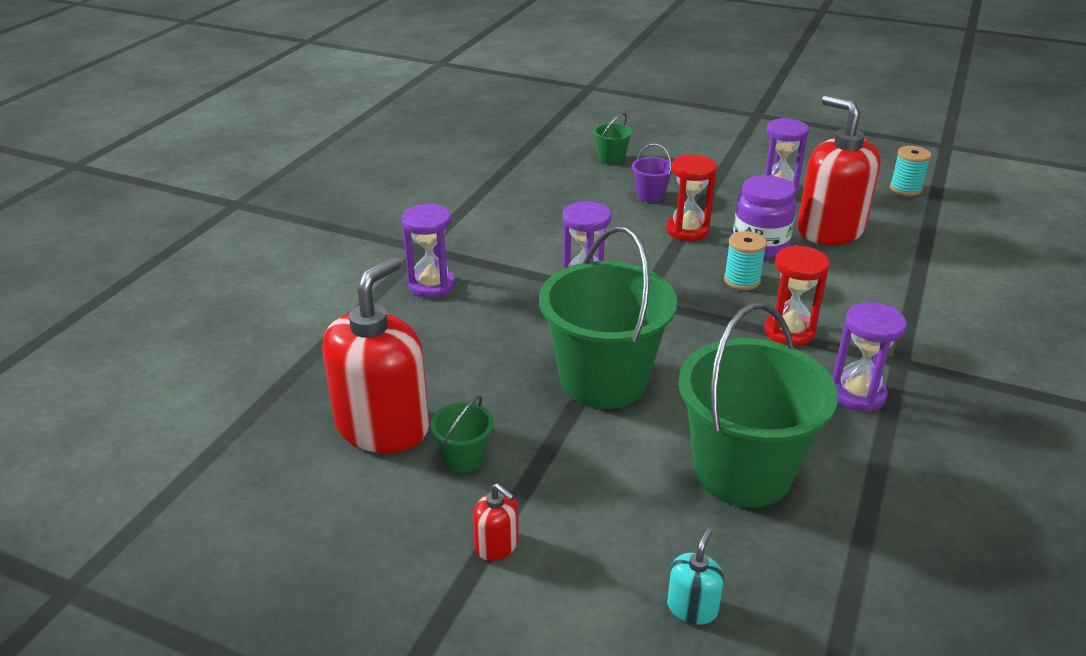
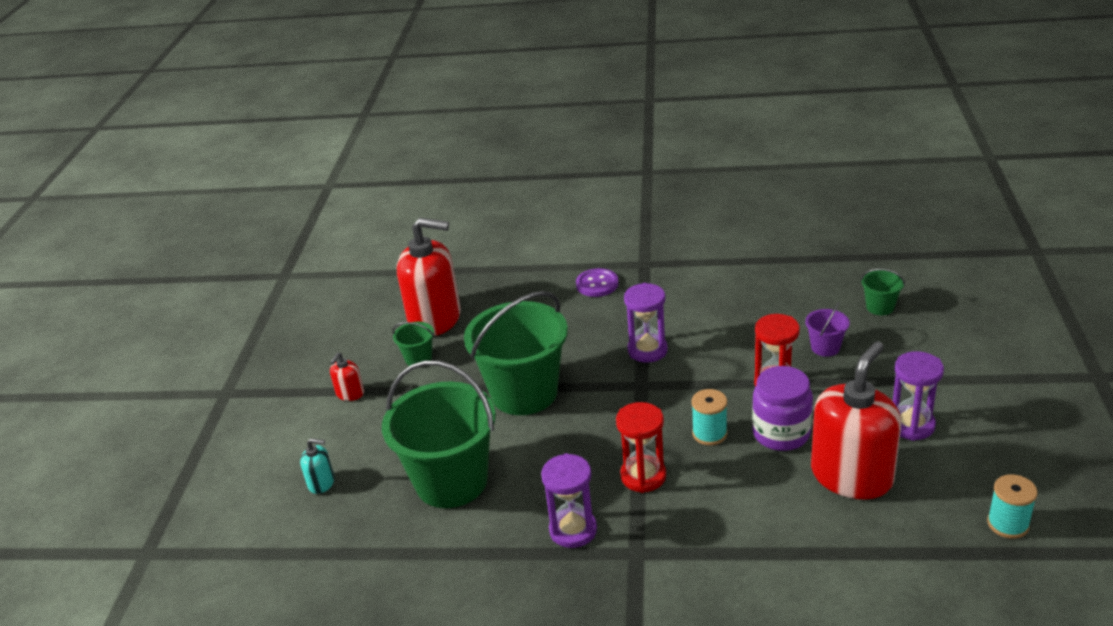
camera: 75 degrees right, 0 degrees up
purple hourglass [402,204,455,298] -> purple button [576,268,619,297]

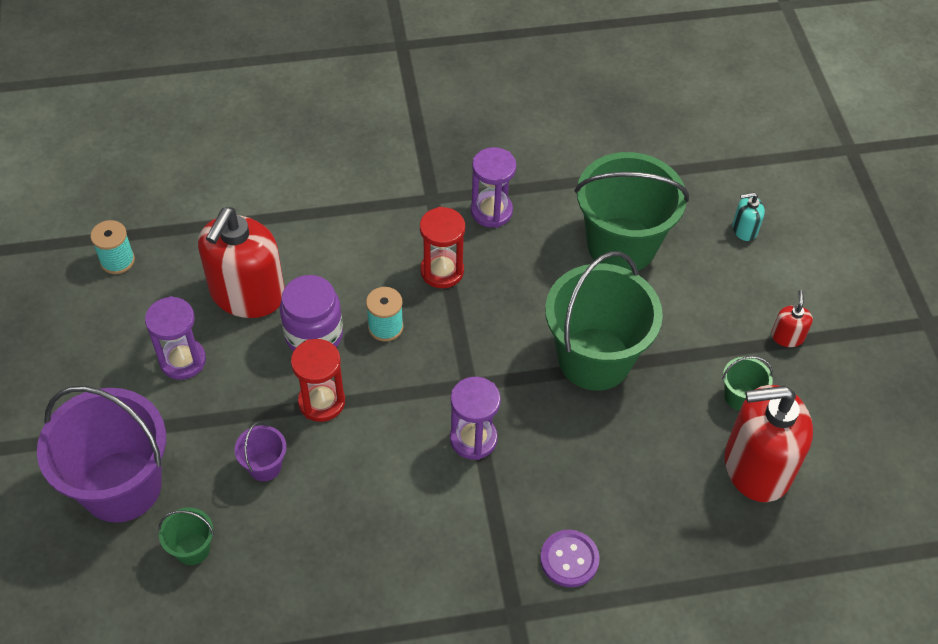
camera: 160 degrees right, 20 degrees up
none -> purple bucket [37,386,166,523]

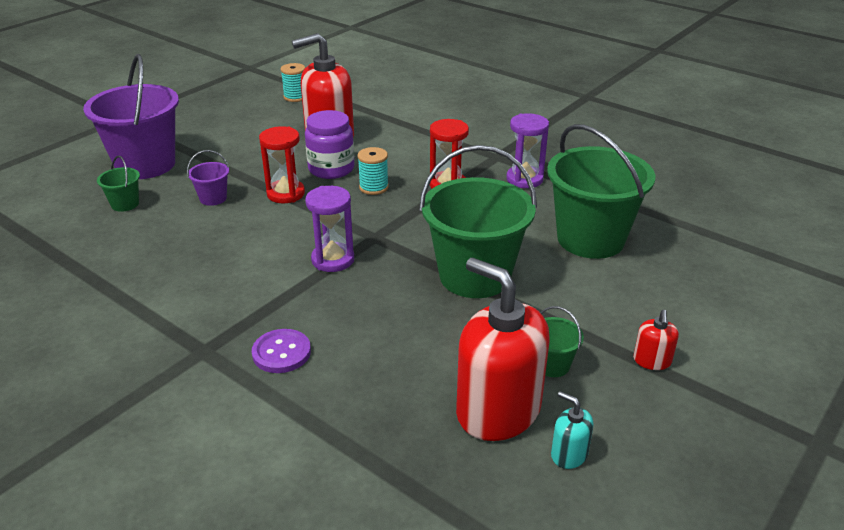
camera: 50 degrees right, 20 degrees down
purple hourglass [145,296,206,380] -> none
turquoise soap dispenser [732,192,765,241] -> turquoise soap dispenser moved to [551,391,593,469]
red soap dispenser [771,290,813,347] -> red soap dispenser turned 135 degrees clockwise [633,310,679,370]

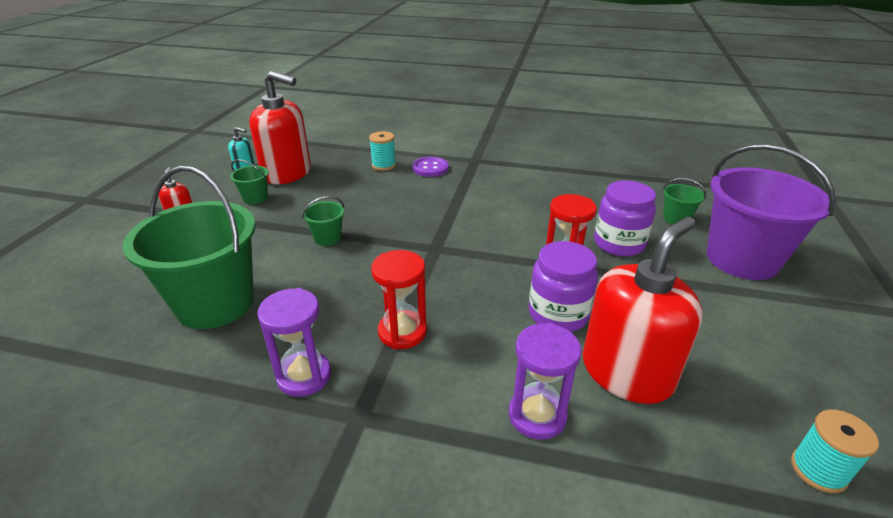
camera: 155 degrees right, 0 degrees up
purple bucket [187,150,229,206] -> purple jar [594,181,656,257]
purple hourglass [305,186,354,272] -> purple hourglass moved to [509,323,582,440]
turquoise spool [358,147,389,195] -> turquoise spool moved to [369,131,396,171]
green bucket [419,145,537,298] -> green bucket [302,196,345,246], size x0.43

